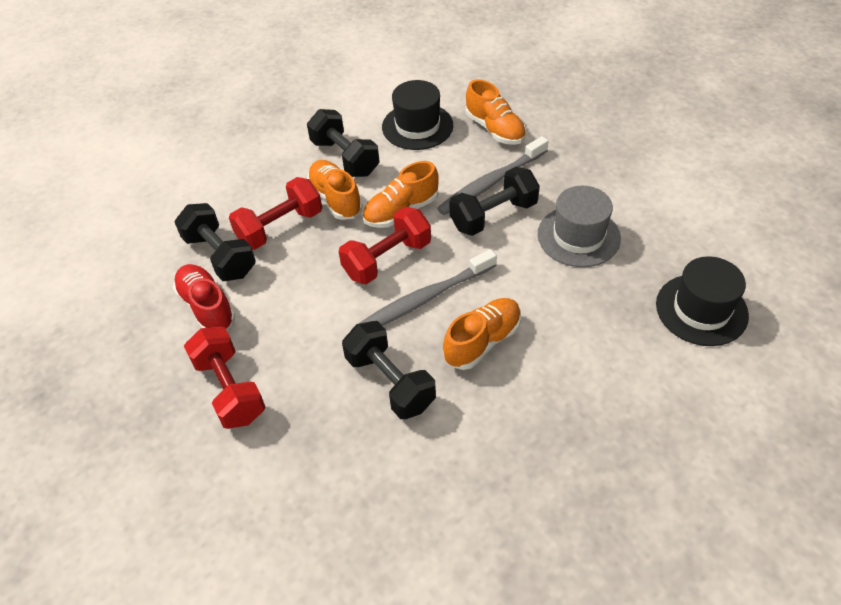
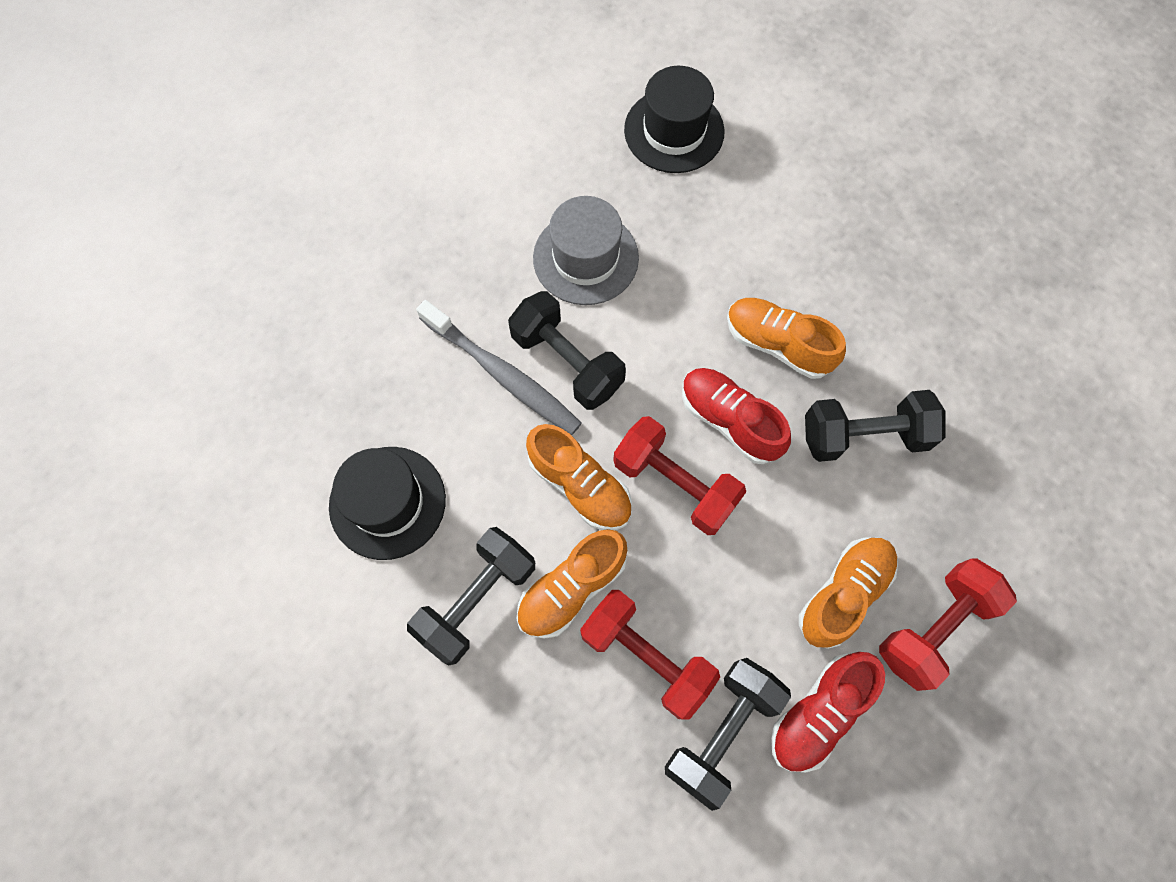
camera: 105 degrees left, 20 degrees up
black dumbbell [342,321,436,419] -> black dumbbell turned 45 degrees clockwise [805,390,945,462]
grey toothbrush [358,249,497,326] -> red shoe [682,368,791,464]
orange shoe [465,79,526,145] -> orange shoe moved to [799,537,898,649]

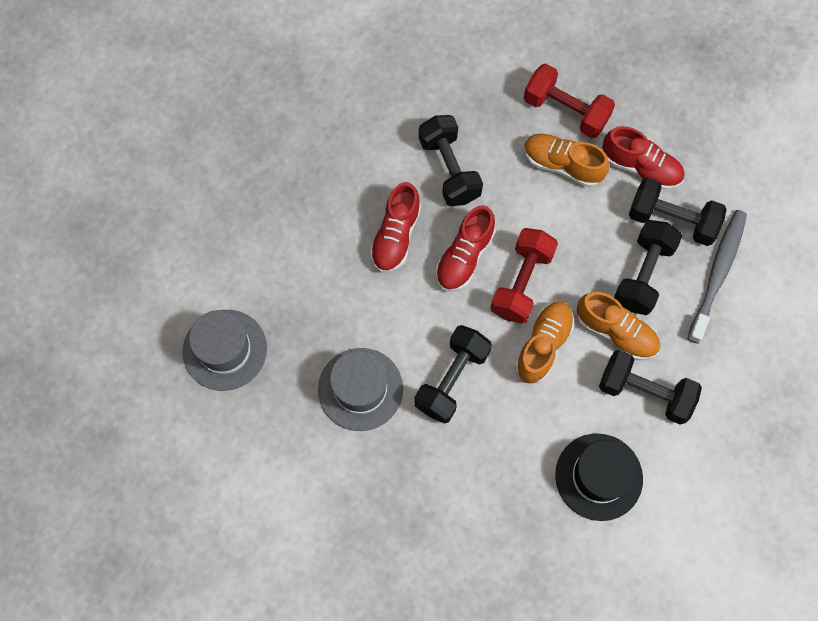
camera: 105 degrees left, 0 degrees up
grey toothbrush [416,300,582,435] -> grey toothbrush moved to [687,210,747,344]
red dumbbell [580,590,720,720] -> black dumbbell [614,220,682,315]
black hat [624,66,725,173] -> grey hat [182,310,267,391]
orange shoe [727,298,846,379] -> red shoe [370,182,421,273]

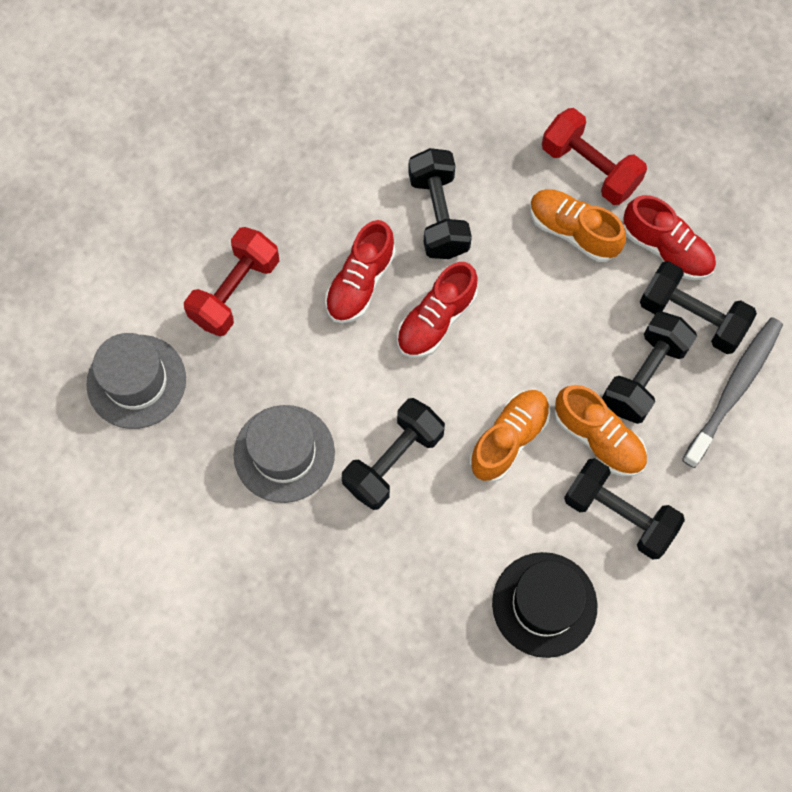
camera: 10 degrees right, 0 degrees up
red dumbbell [490,228,558,324] -> red dumbbell moved to [184,227,279,336]

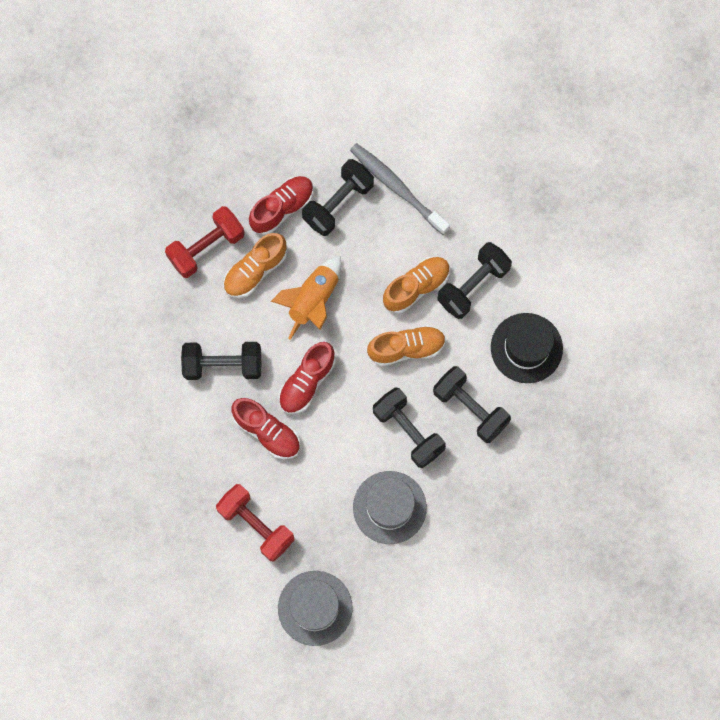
camera: 80 degrees left, 5 degrees up
red shoe [397,262,478,358] -> red shoe turned 75 degrees clockwise [278,342,335,414]
orange shoe [469,390,550,482] -> orange shoe turned 120 degrees clockwise [367,325,446,366]
black dumbbell [602,311,697,424] -> black dumbbell moved to [433,366,511,443]
none -> orange rocket [271,256,342,340]

